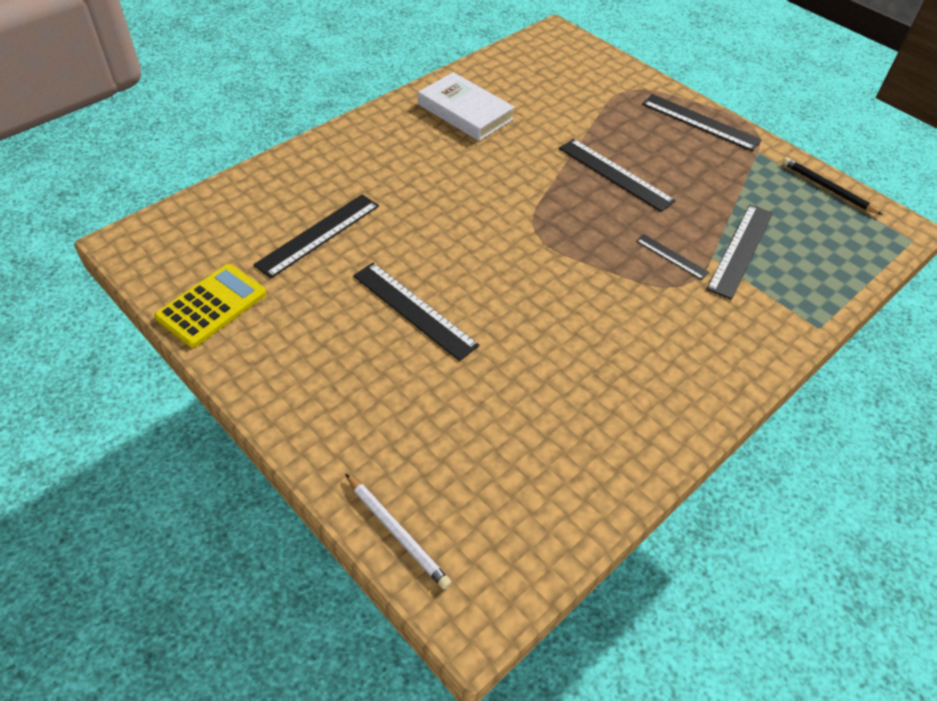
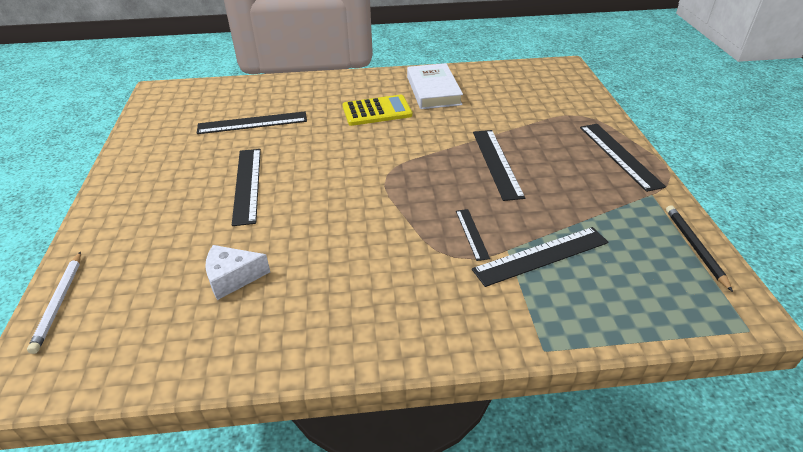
camera: 40 degrees right, 10 degrees down
yellow calculator [155,264,266,348] -> yellow calculator moved to [342,95,412,126]
none -> white cheese [205,245,270,300]

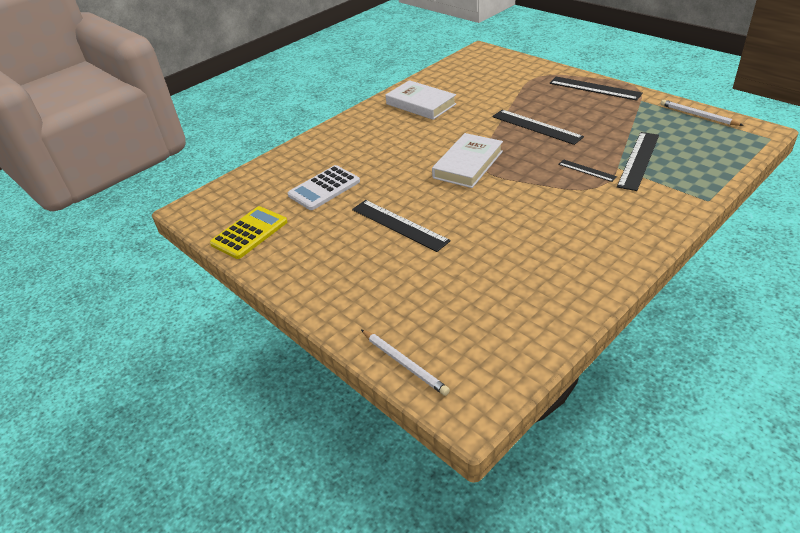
camera: 35 degrees left, 0 degrees up
black ruler [197,111,307,134] -> white calculator [288,165,360,210]
white cheese [205,245,270,300] -> none
yellow calculator [342,95,412,126] -> yellow calculator moved to [210,206,287,259]
black pencil [666,205,733,292] -> white pencil [661,100,744,126]
none -> white book [432,133,503,188]

